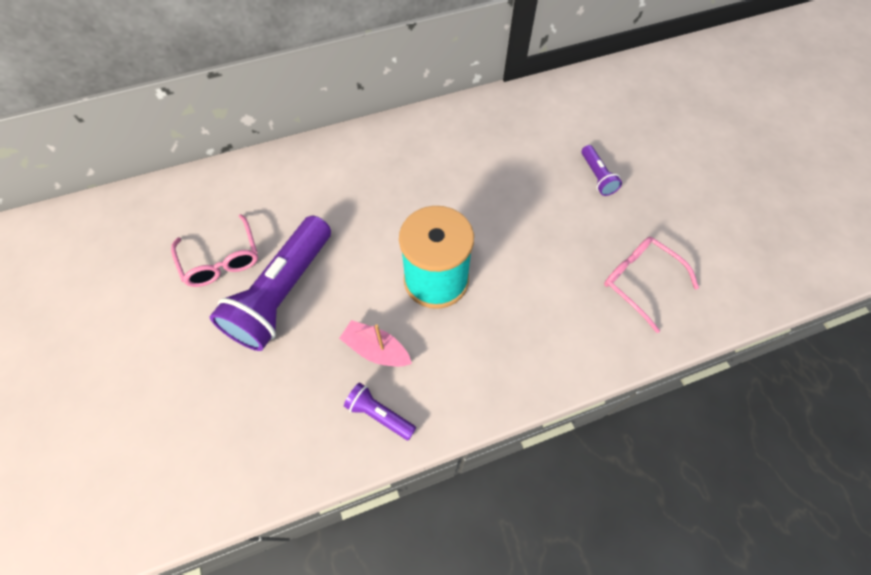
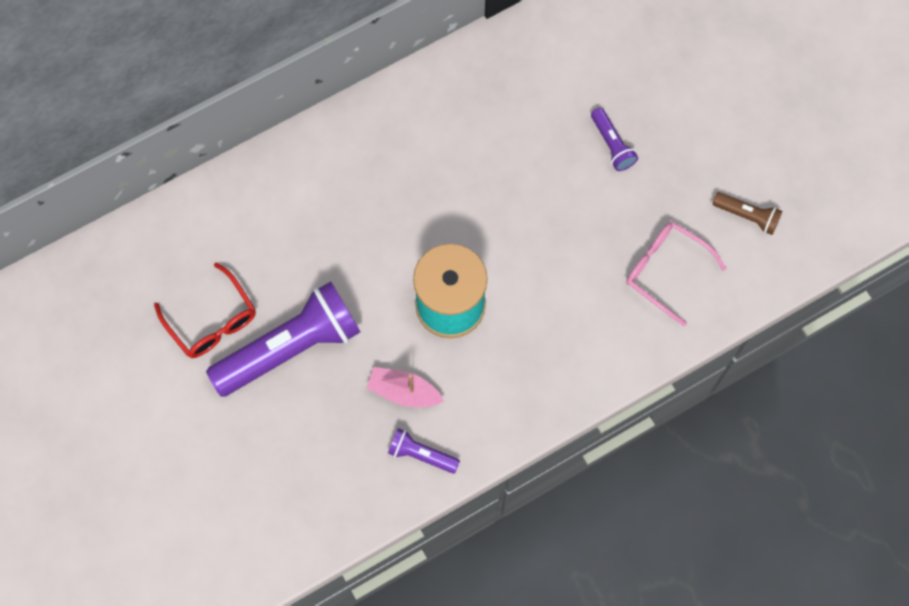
camera: 10 degrees left, 10 degrees up
pink glasses [171,214,258,287] -> red glasses [154,263,256,358]
purple flashlight [210,216,331,351] -> purple flashlight turned 135 degrees counterclockwise [206,281,360,397]
none -> brown flashlight [712,192,782,235]

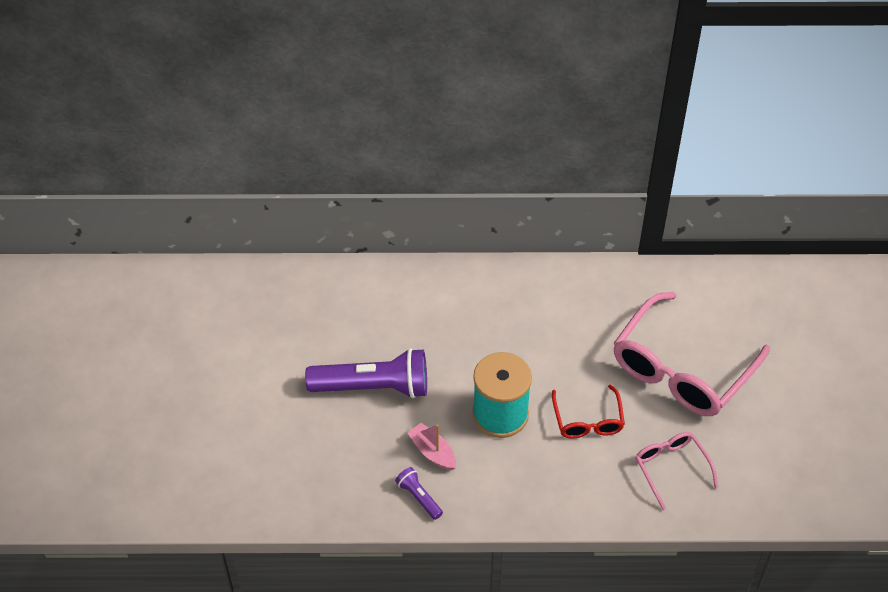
camera: 30 degrees right, 20 degrees down
red glasses [154,263,256,358] -> red glasses moved to [552,384,625,439]
purple flashlight [591,108,638,171] -> pink glasses [614,292,770,416]
brown flashlight [712,192,782,235] -> none

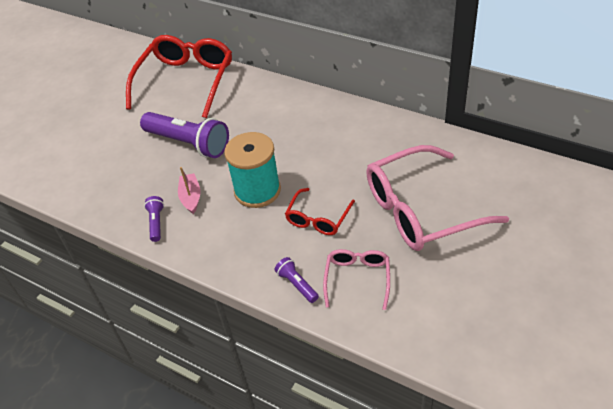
camera: 35 degrees right, 5 degrees down
none -> red glasses [126,35,232,118]
none -> purple flashlight [275,257,319,303]

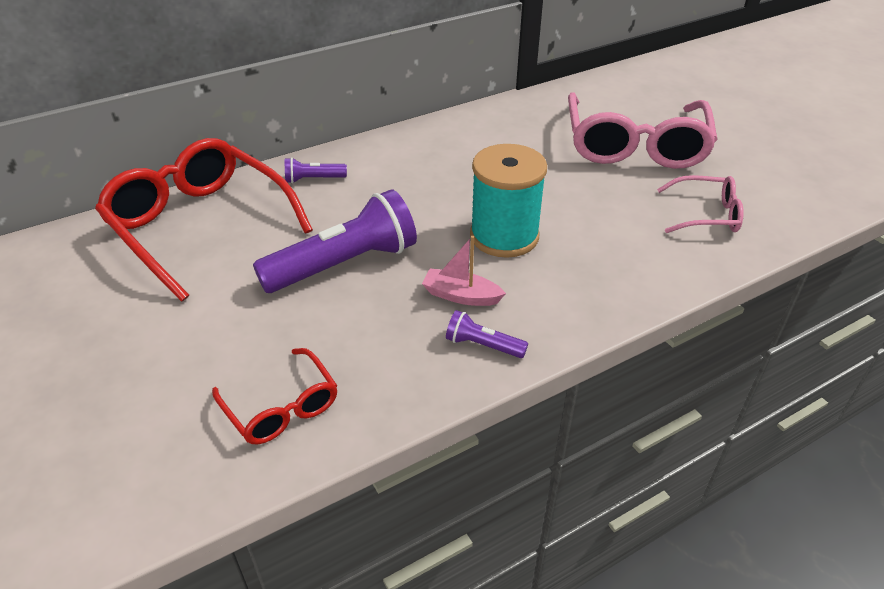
camera: 65 degrees left, 5 degrees down
purple flashlight [275,257,319,303] -> purple flashlight moved to [285,157,347,184]
red glasses [285,188,355,235] -> red glasses moved to [212,348,337,444]
pink glasses [323,249,390,310] -> pink glasses turned 150 degrees clockwise [657,175,744,233]

